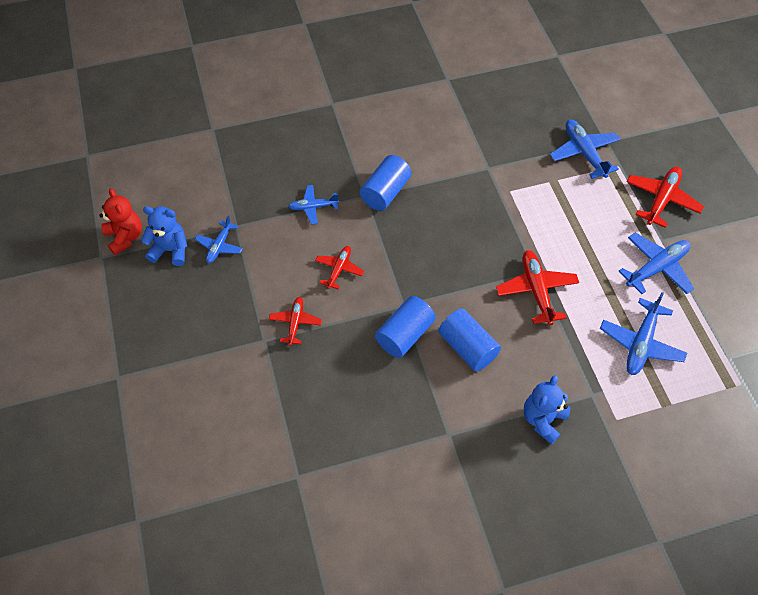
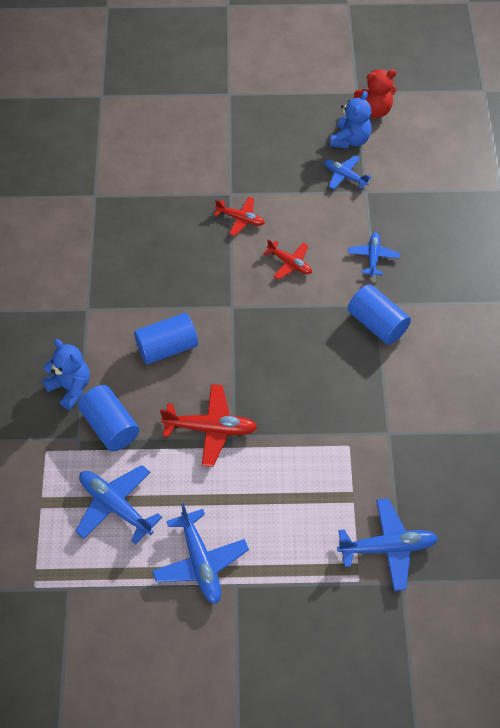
camera: 105 degrees right, 0 degrees up
blue cylinder [375,296,436,358] -> blue cylinder moved to [78,385,139,451]
red plane [626,166,704,228] -> none

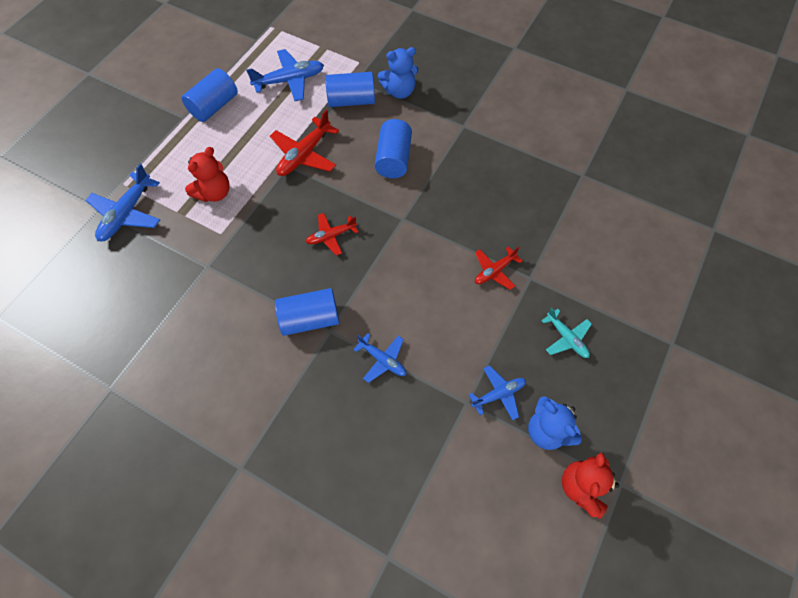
camera: 120 degrees right, 5 degrees up
blue plane [152,503,249,604] -> blue cylinder [182,68,238,122]
red plane [263,239,312,280] -> red plane moved to [306,213,358,256]
none -> red teddy bear [185,147,230,202]
none -> turquoise plane [541,308,592,358]

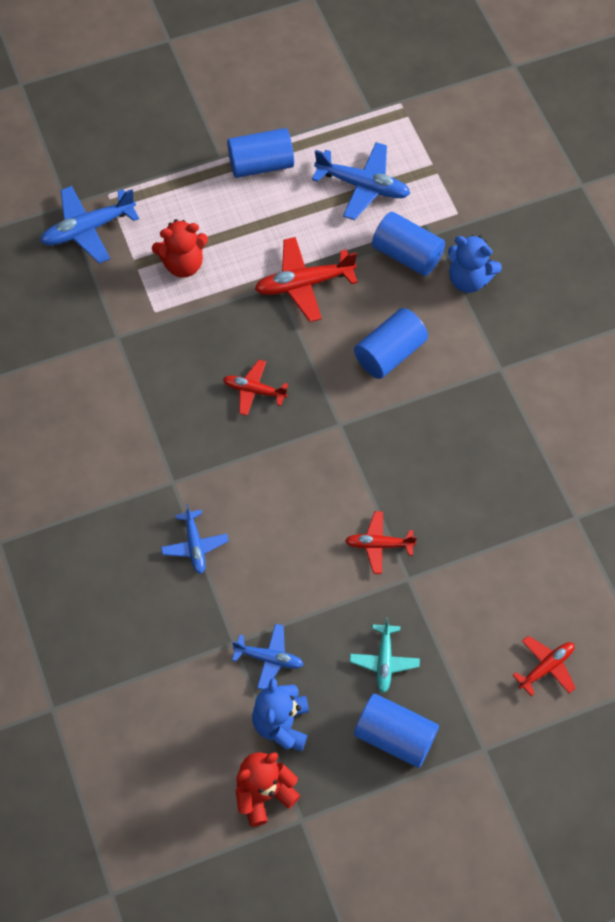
camera: 40 degrees right, 0 degrees up
blue cylinder [275,288,339,336] -> blue cylinder moved to [354,693,439,768]
none -> red plane [513,636,575,696]

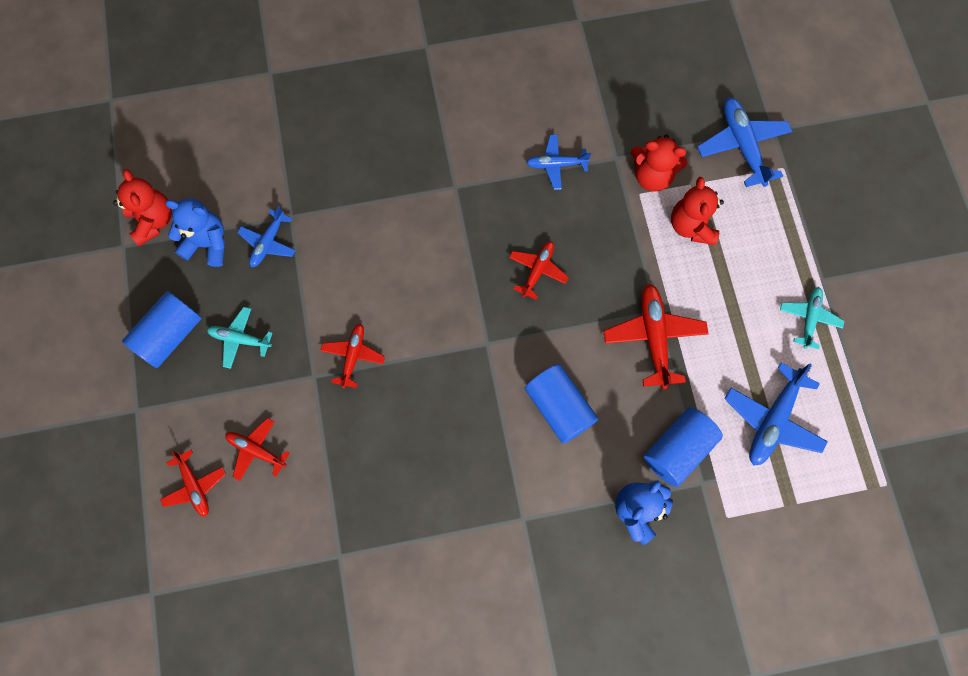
camera: 100 degrees right, 10 degrees up
blue plane [161,504,229,574] -> blue plane moved to [526,135,591,190]
blue cylinder [227,128,294,178] -> turquoise plane [780,287,845,349]
none -> red plane [225,418,290,481]
none -> red teddy bear [631,134,687,192]

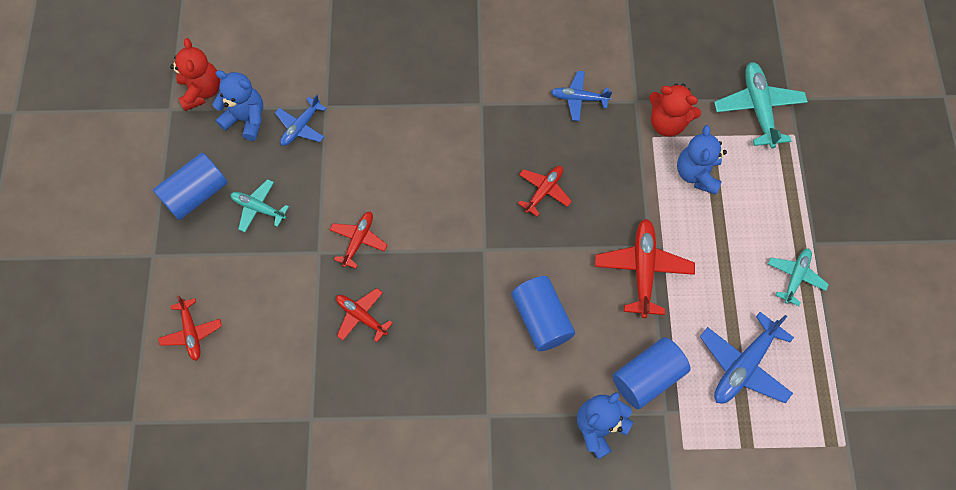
camera: 10 degrees right, 5 degrees down
red plane [225,418,290,481] -> red plane moved to [336,288,393,342]
red teddy bear [671,177,724,245] -> blue teddy bear [677,125,727,195]
blue plane [697,98,792,187] -> turquoise plane [714,62,808,148]

